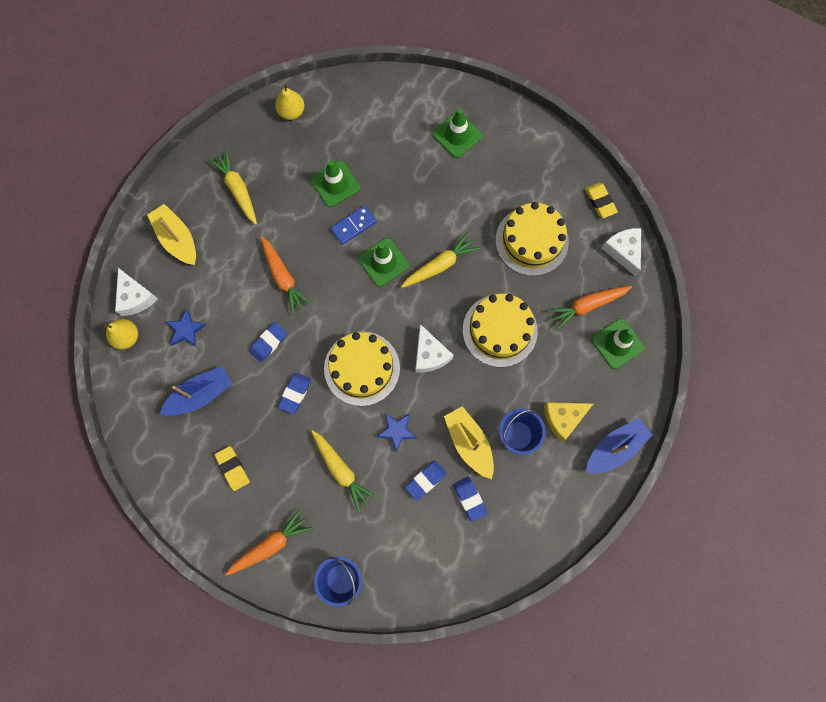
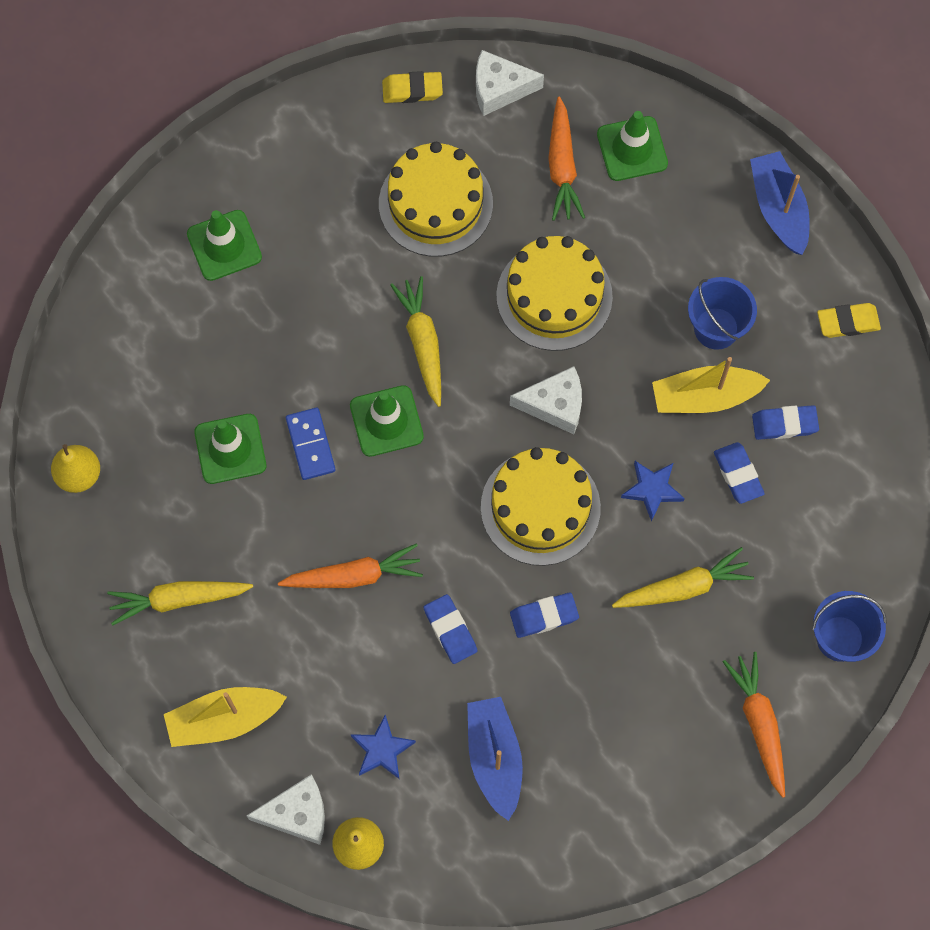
camera: 70 degrees left, 5 degrees down
yellow eraser [215,446,250,491] -> yellow eraser moved to [817,303,881,338]
blue eraser [278,373,311,414] -> blue eraser turned 60 degrees counterclockwise [510,592,579,638]
yellow cheese [544,402,594,442] -> none

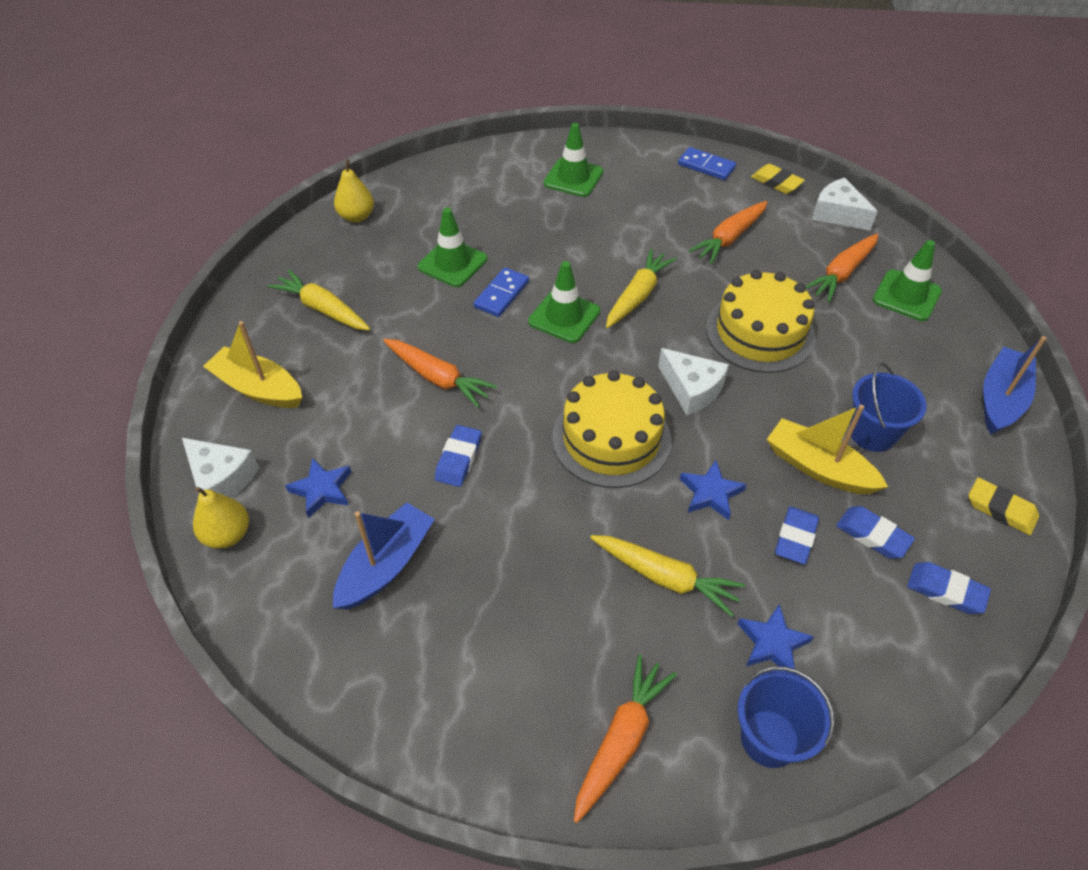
camera: 45 degrees right, 20 degrees down
yellow cake [379,142,493,257] -> orange carrot [688,201,767,264]
blue eraser [510,592,579,638] -> blue eraser moved to [907,562,991,614]
none -> blue domino [678,147,736,180]
none -> blue star [738,604,814,669]

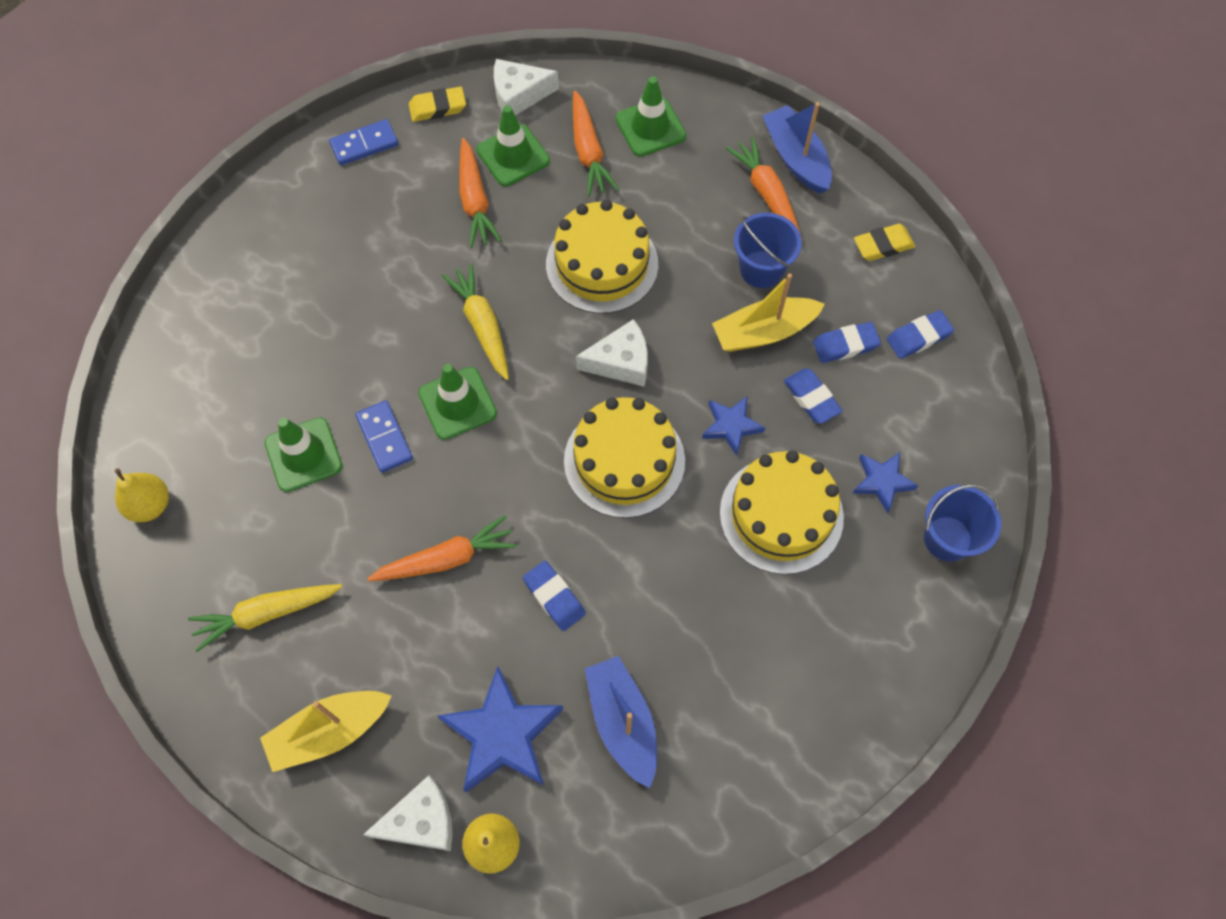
camera: 55 degrees left, 15 degrees up
blue star [285,458,351,518] -> blue star [437,666,563,792], size x1.78
green traffic cone [543,123,603,197] -> green traffic cone moved to [476,105,550,186]
orange carrot [574,654,677,823] -> orange carrot moved to [726,137,802,240]
yellow carrot [590,535,745,617] -> yellow cake [720,450,844,574]

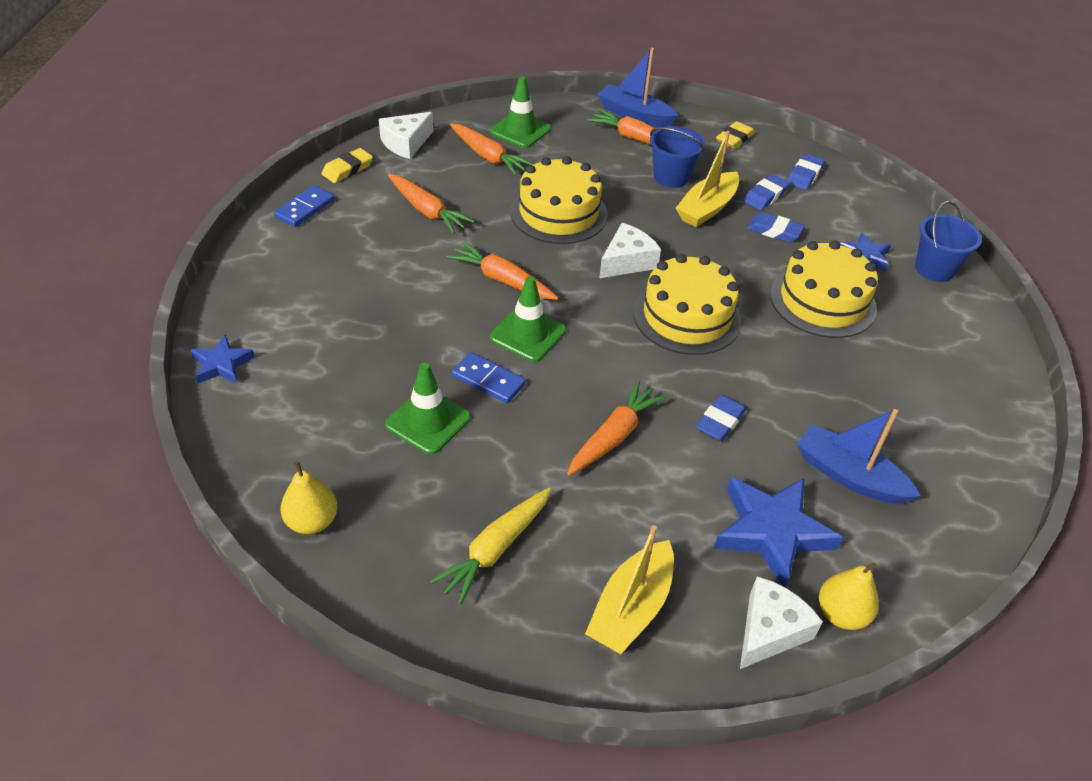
camera: 35 degrees left, 20 degrees down
yellow carrot [442,263,509,380] -> orange carrot [446,242,558,300]
green traffic cone [476,105,550,186] -> none
blue eraser [523,561,586,631] -> blue eraser turned 75 degrees counterclockwise [696,395,747,441]
blue star [702,396,765,456] -> blue star moved to [191,335,255,383]

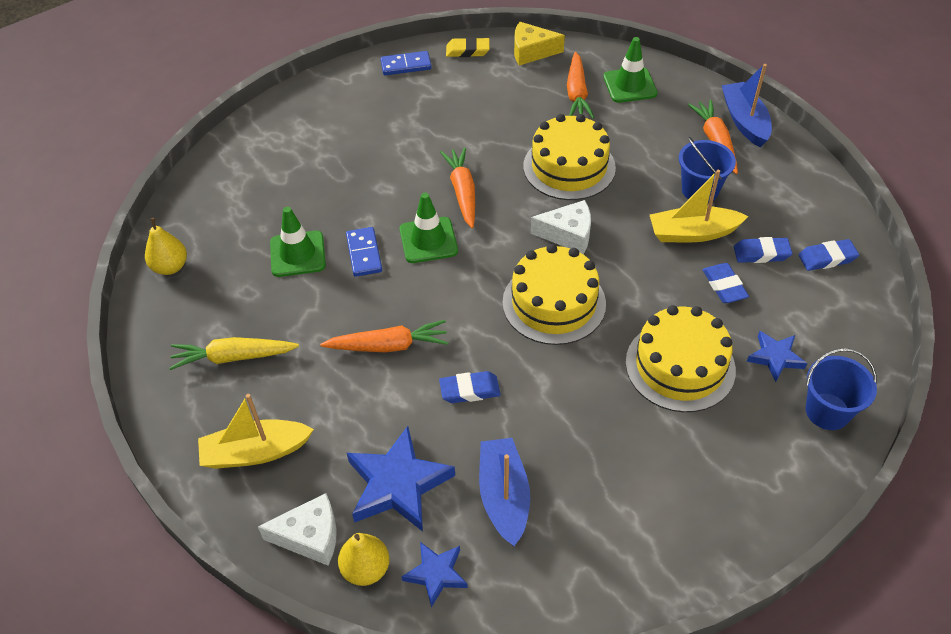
camera: 50 degrees right, 5 degrees up
blue star [191,335,255,383] -> blue star moved to [401,542,468,608]
white cheese [379,112,433,159] -> yellow cheese [514,22,565,65]
orange carrot [388,174,475,234] -> none
yellow eraser [716,121,755,149] -> none

